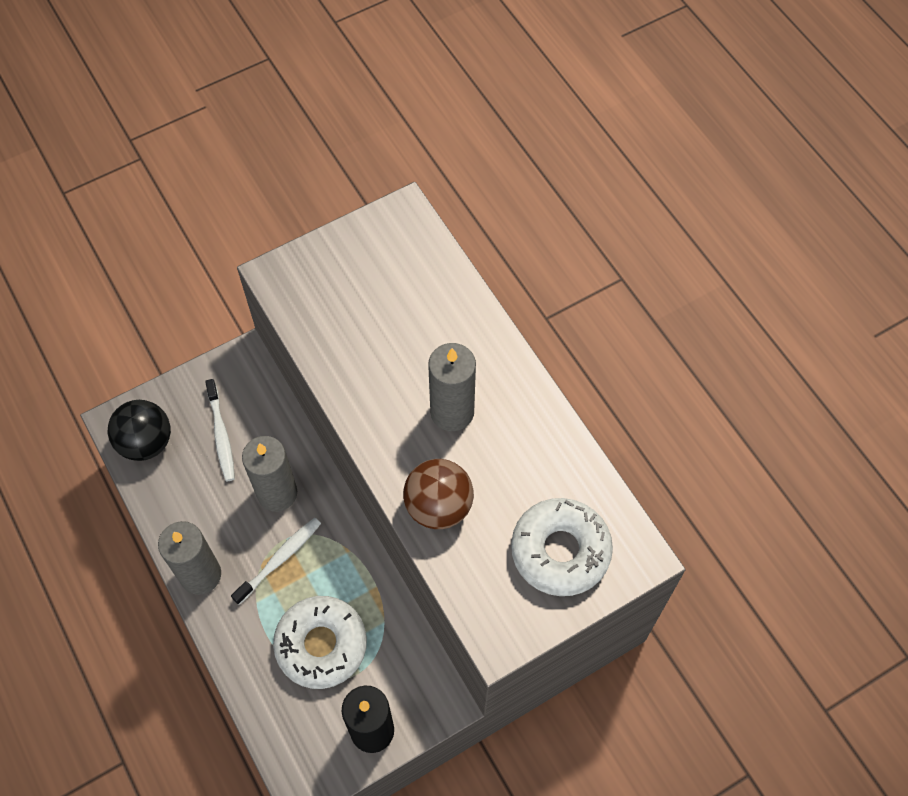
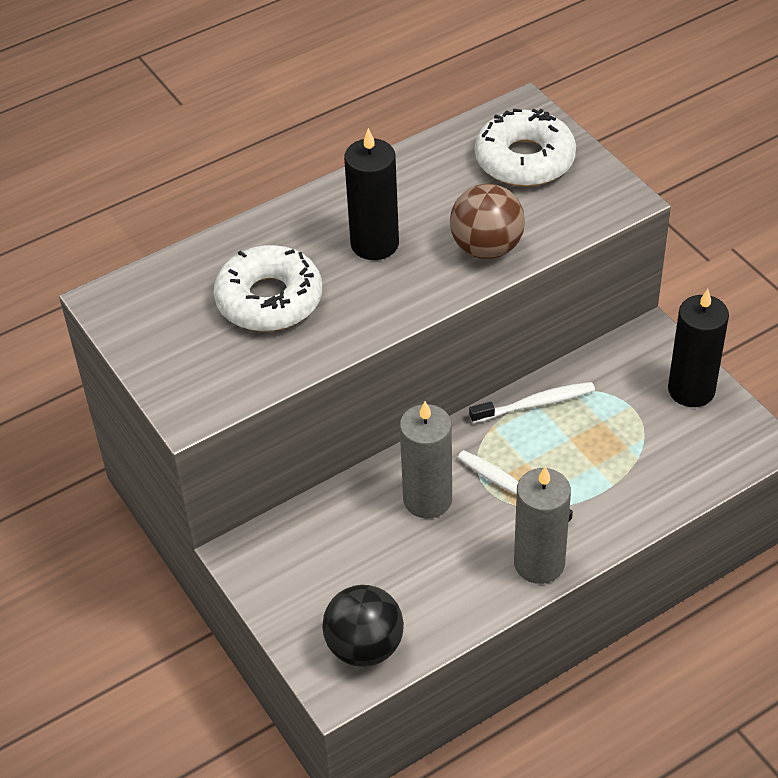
camera: 90 degrees left, 15 degrees down
white toothbrush [205,379,235,481] -> white toothbrush moved to [469,382,595,423]
white donut [273,596,367,689] -> white donut moved to [214,245,322,332]
grey candle [428,343,476,431] -> black candle [344,128,399,260]

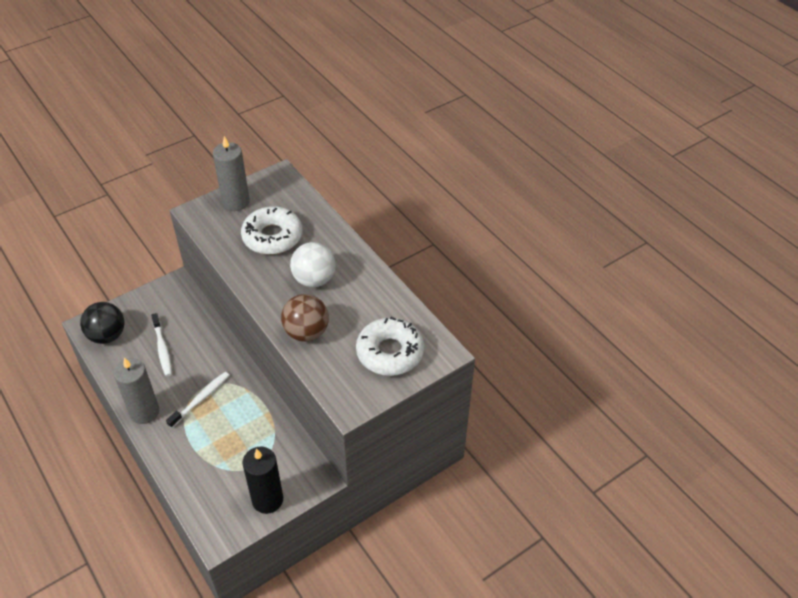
camera: 85 degrees right, 0 degrees up
black candle [344,128,399,260] -> white ball [290,242,336,287]
grey candle [400,401,452,518] -> grey candle moved to [213,136,250,211]
white toothbrush [469,382,595,423] -> white toothbrush moved to [151,313,172,376]

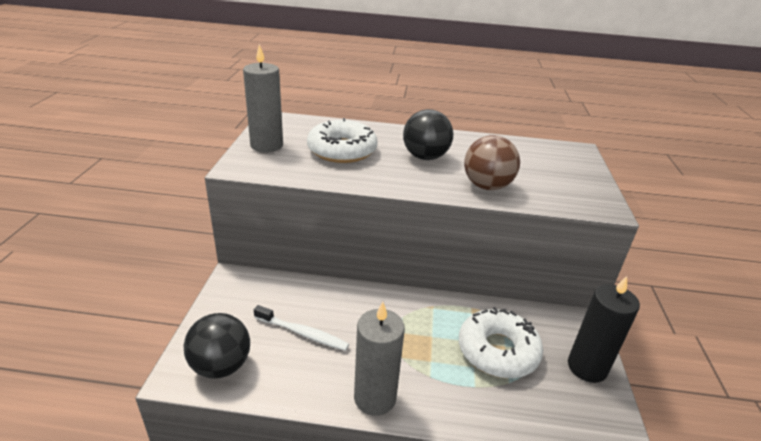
camera: 50 degrees left, 15 degrees down
white toothbrush [166,372,230,428] -> none
white ball [290,242,336,287] -> black ball [403,109,453,160]
white donut [356,317,424,376] -> white donut moved to [459,307,543,378]

